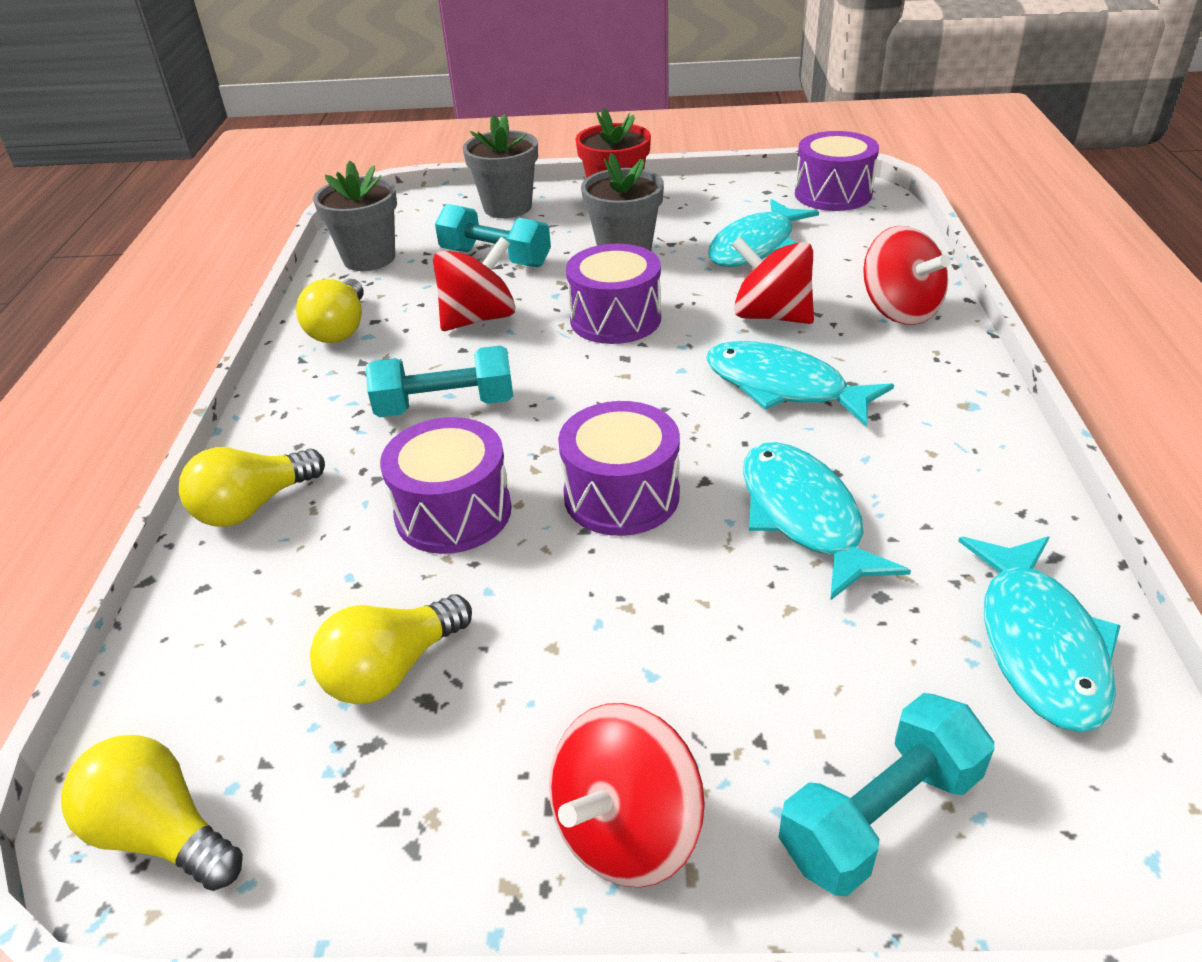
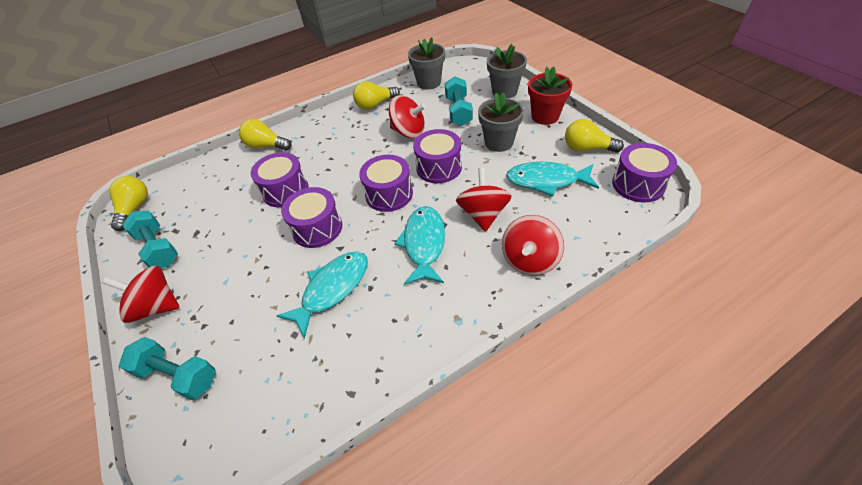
camera: 60 degrees right, 10 degrees up
yellow light bulb [310,595,472,704] -> yellow light bulb moved to [565,119,624,153]
turquoise dumbbell [366,345,513,417] -> turquoise dumbbell moved to [122,210,178,268]
turquoise fish [958,536,1121,732] -> none
none -> purple drum [359,155,413,212]

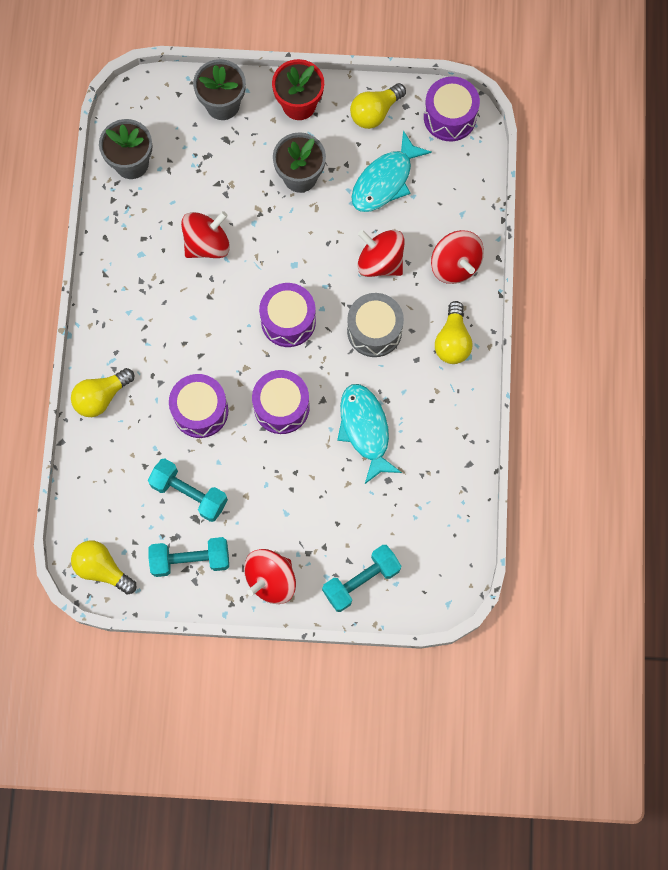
camera: 60 degrees left, 25 degrees up
yellow light bulb [353,81,400,110] -> yellow light bulb moved to [435,301,473,364]
turquoise fish [394,206,445,285] -> grey drum [347,293,404,357]
purple drum [413,129,462,183] -> none
turquoise dumbbell [445,76,473,126] -> turquoise dumbbell moved to [148,459,228,522]

